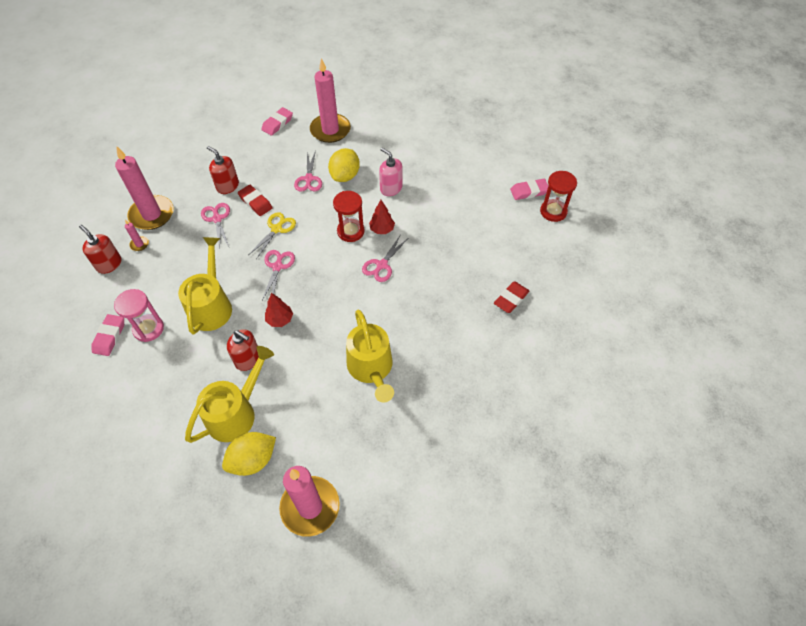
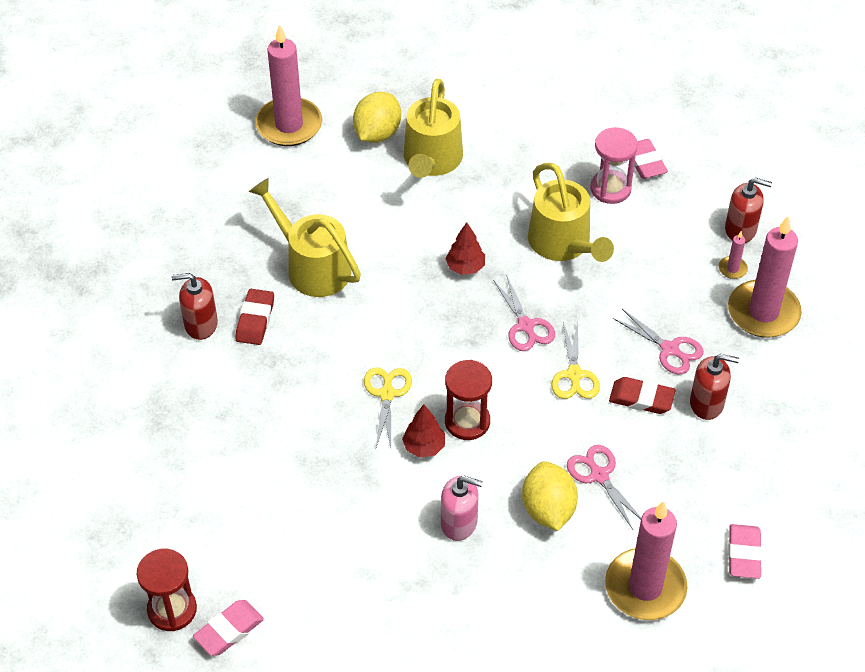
camera: 150 degrees right, 5 degrees down
red soap dispenser [227,329,259,371] -> red soap dispenser moved to [172,273,218,340]
pink scissors [362,236,407,282] -> yellow scissors [364,367,412,447]
red eraser [494,281,529,313] -> red eraser moved to [235,289,274,345]

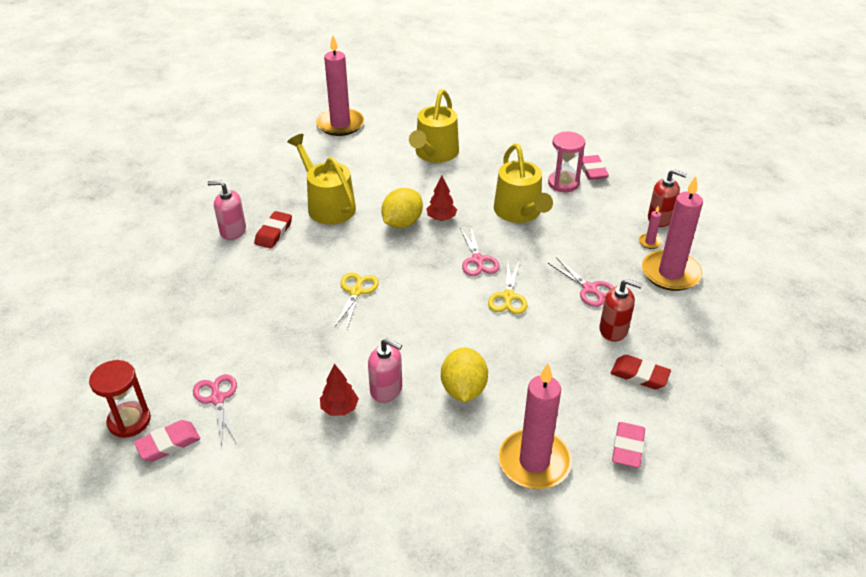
camera: 10 degrees right, 10 degrees down
red soap dispenser [172,273,218,340] -> pink soap dispenser [208,181,246,240]
yellow lemon [353,92,401,143] -> yellow lemon moved to [381,188,423,228]
red tree [402,405,445,457] -> red tree moved to [320,364,359,416]
red hourglass [445,360,492,440] -> none
pink scissors [567,445,641,530] -> pink scissors moved to [193,374,237,446]
red eraser [609,377,676,414] -> red eraser moved to [611,355,671,389]

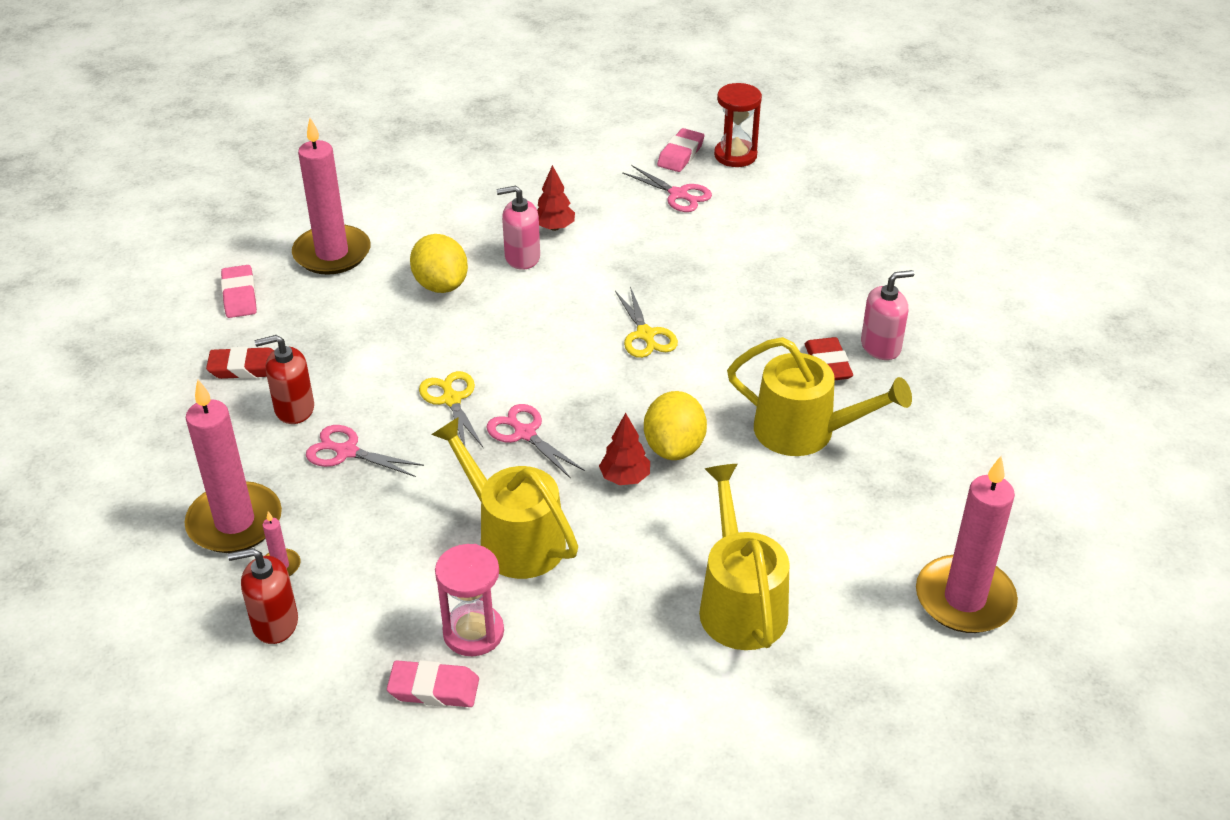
camera: 150 degrees right, 0 degrees up
pink eraser [581,155,609,180] -> pink eraser turned 45 degrees counterclockwise [387,660,479,707]

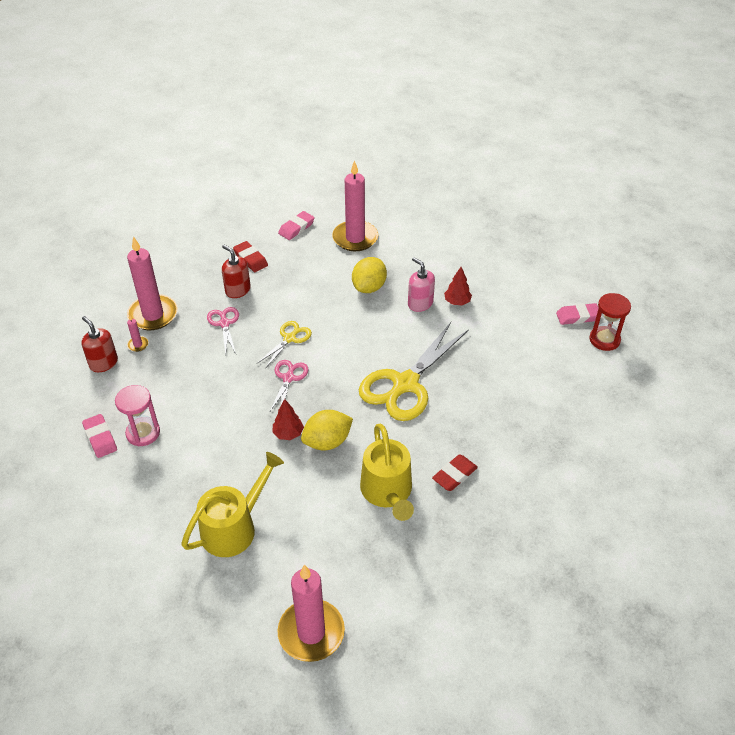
camera: 55 degrees right, 5 degrees up
yellow watering can [431,417,578,579] -> none
yellow scissors [615,286,678,358] -> yellow scissors [359,322,469,421], size x2.05
pink scissors [622,165,712,212] -> none
pink soap dispenser [861,270,914,360] -> none

